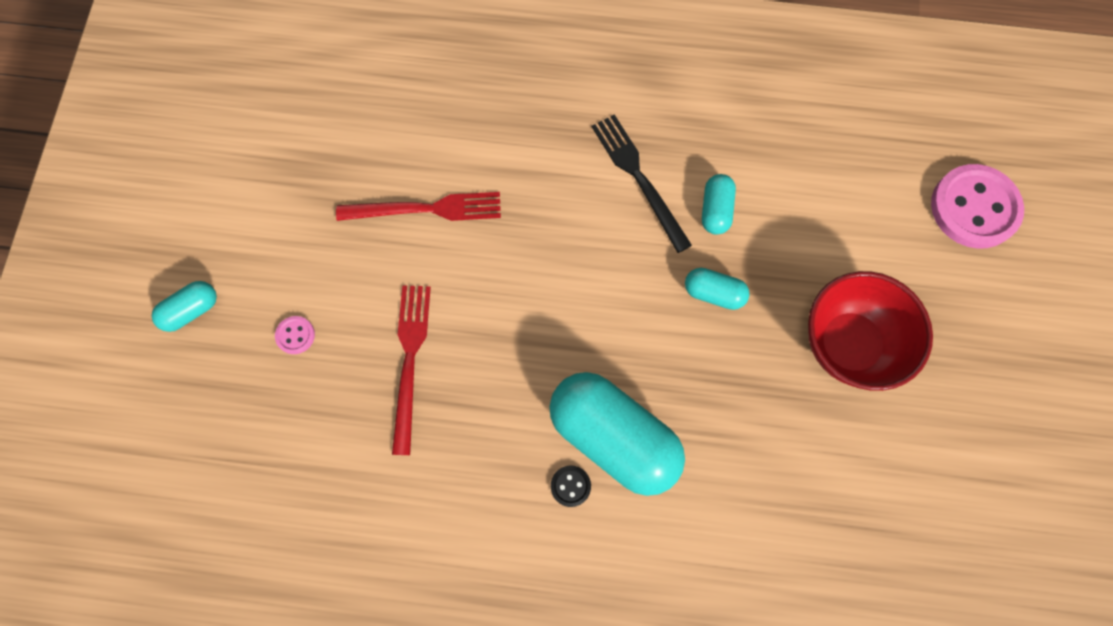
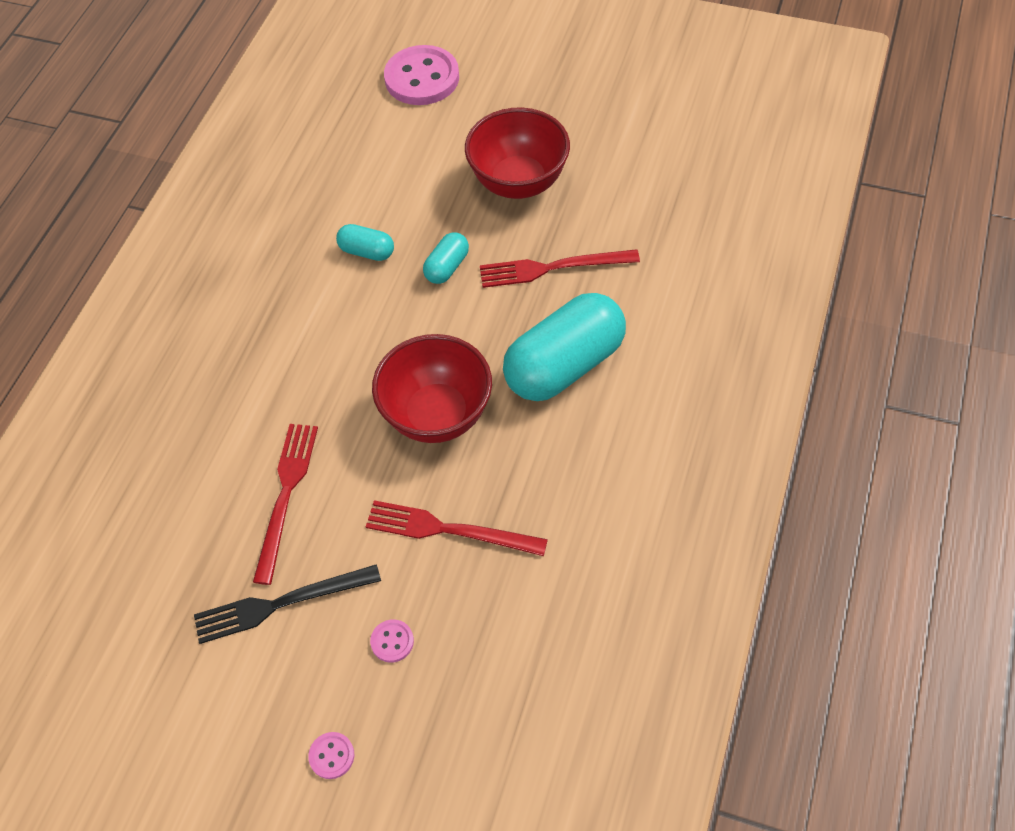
camera: 75 degrees left, 15 degrees down
turquoise capsule [152,281,217,332] -> pink button [308,732,354,779]
black button [551,465,591,507] -> none
black fork [592,114,692,253] -> black fork moved to [194,564,381,644]
none -> red bowl [372,334,492,443]
none -> red fork [480,249,640,288]

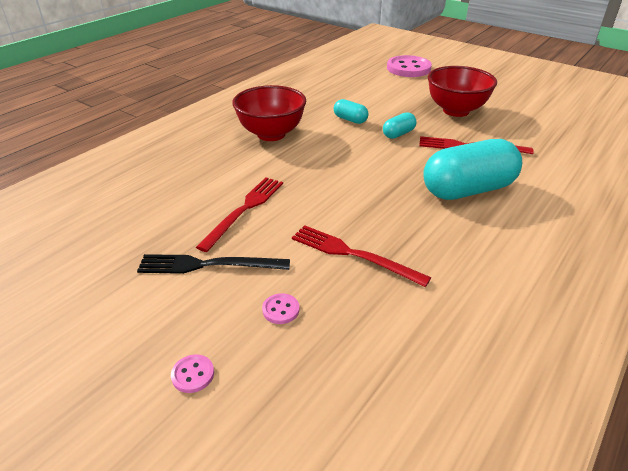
camera: 15 degrees right, 20 degrees down
red bowl [372,334,492,443] -> red bowl moved to [232,85,306,141]

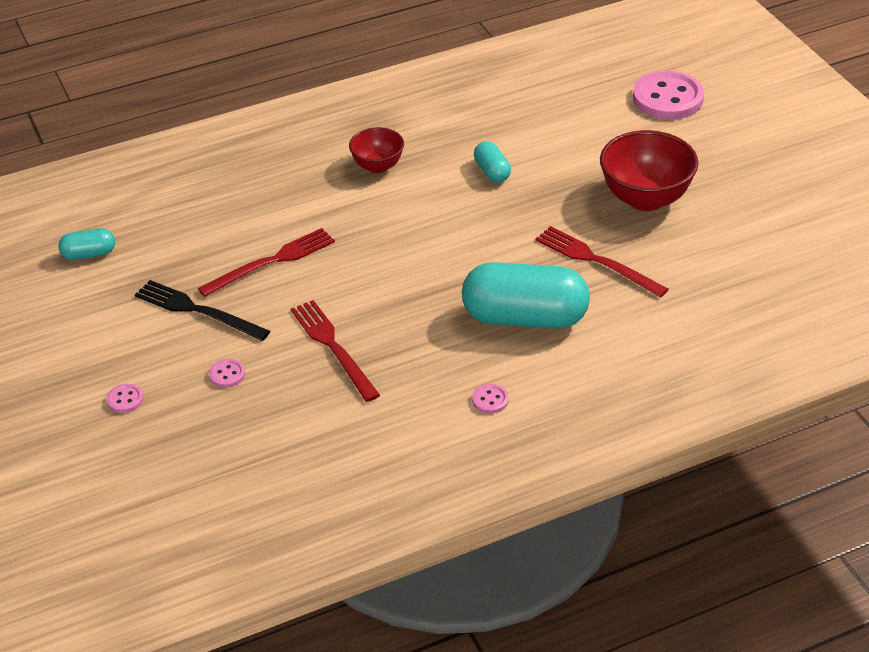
camera: 30 degrees right, 5 degrees up
red bowl [232,85,306,141] -> red bowl [349,127,404,173], size x0.59
turquoise capsule [383,112,417,139] -> turquoise capsule moved to [58,228,115,260]
none -> pink button [472,384,509,414]

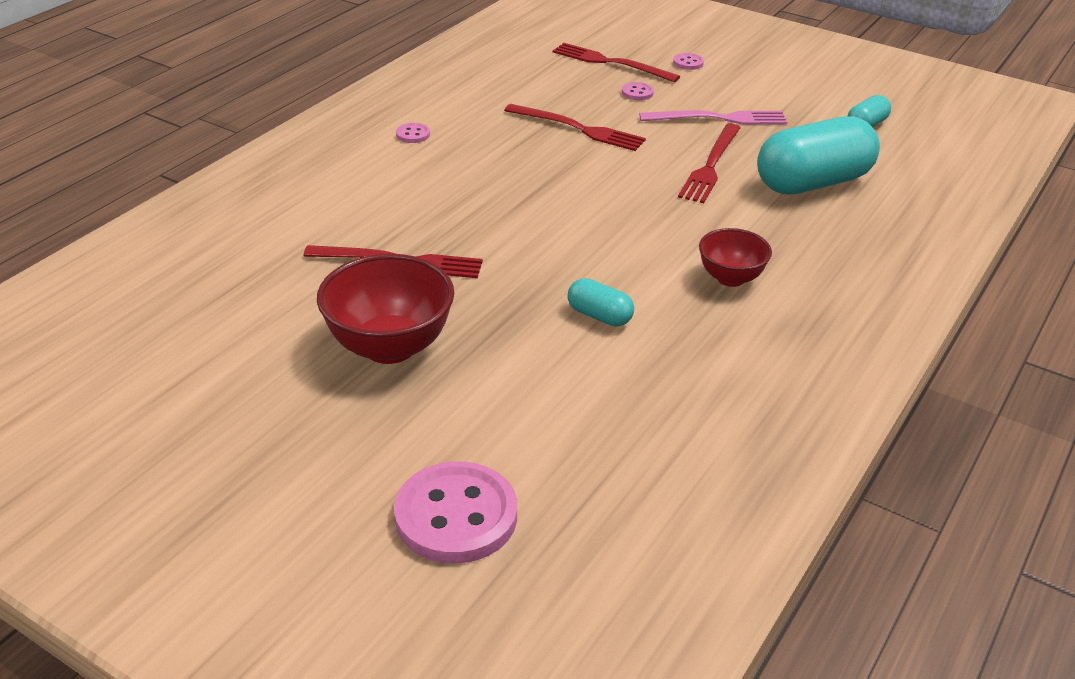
camera: 145 degrees right, 5 degrees down
black fork [135,280,270,341] -> pink fork [639,110,787,125]
turquoise capsule [462,262,590,329] -> turquoise capsule moved to [757,116,880,195]
none -> red fork [553,43,680,83]

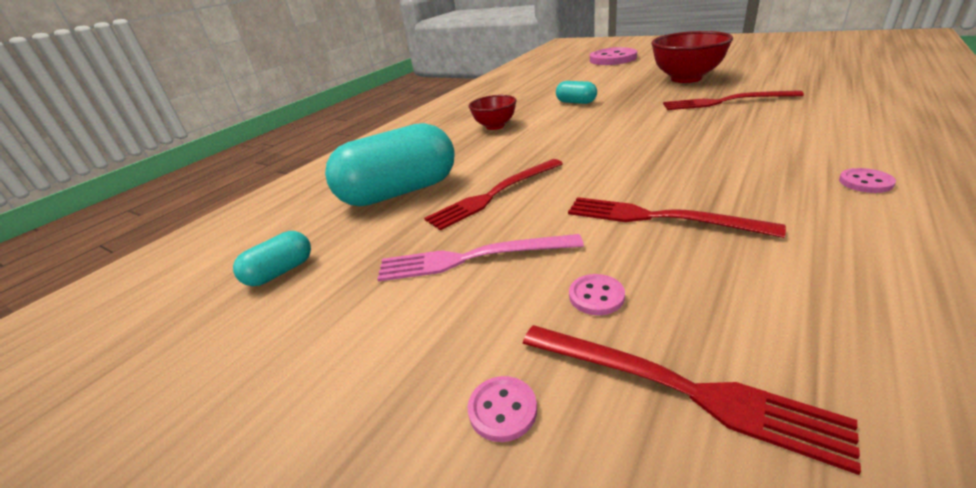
camera: 175 degrees left, 5 degrees down
red fork [678,124,741,203] -> red fork turned 150 degrees counterclockwise [424,159,563,230]

